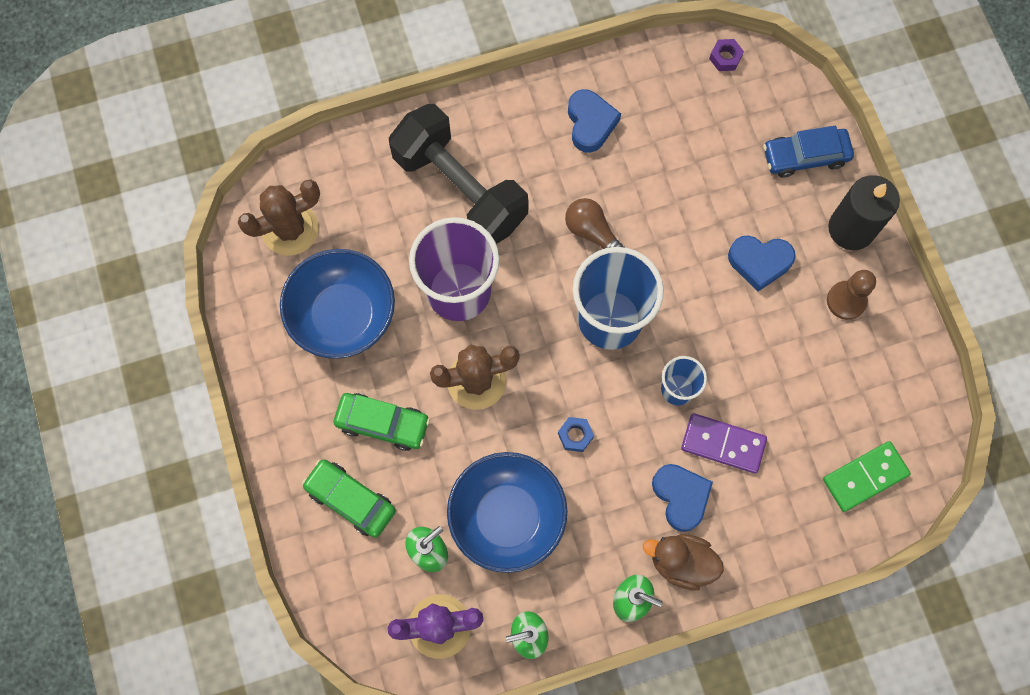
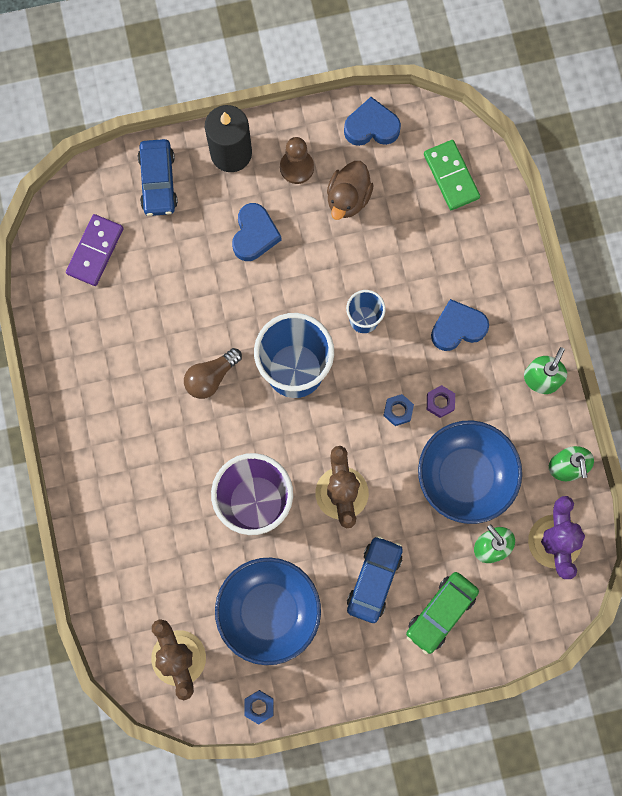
camera: 85 degrees left, 5 degrees up
green car [334,393,430,451] -> blue car [347,536,403,623]
black dumbbell [389,104,529,244] -> none
blue heart [568,89,621,153] -> blue heart moved to [344,97,401,146]
brown duck [643,534,724,591] -> brown duck moved to [327,161,374,220]
purple domino [681,413,767,474] -> purple domino moved to [66,214,123,286]
purple nut [709,39,744,71] -> purple nut moved to [427,385,455,418]
none -> blue nut [244,690,274,725]

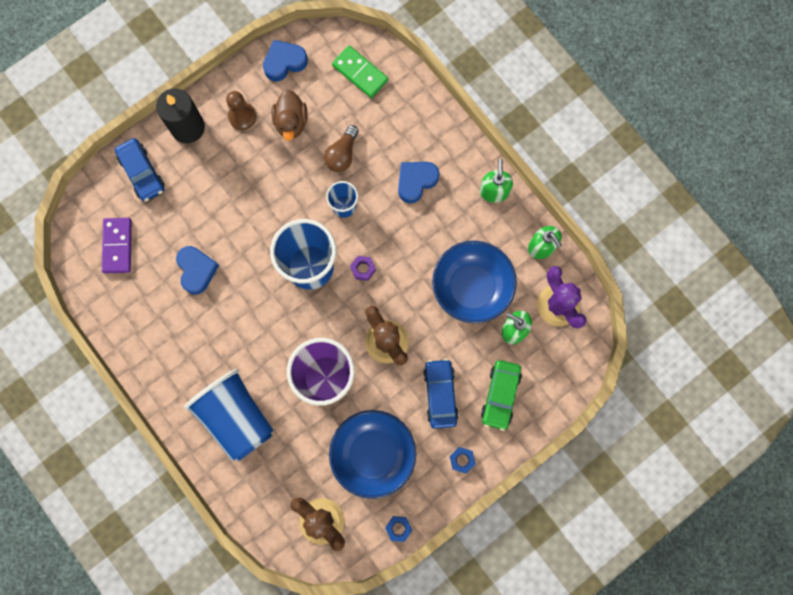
camera: 25 degrees left, 0 degrees up
brown light bulb [184,348,242,399] -> brown light bulb moved to [324,125,359,172]
blue heart [232,203,282,261] -> blue heart moved to [176,246,219,295]
blue nut [383,394,414,426] -> blue nut moved to [450,447,476,473]
purple nut [427,385,455,418] -> purple nut moved to [350,256,376,281]
none -> blue cup [184,369,274,462]

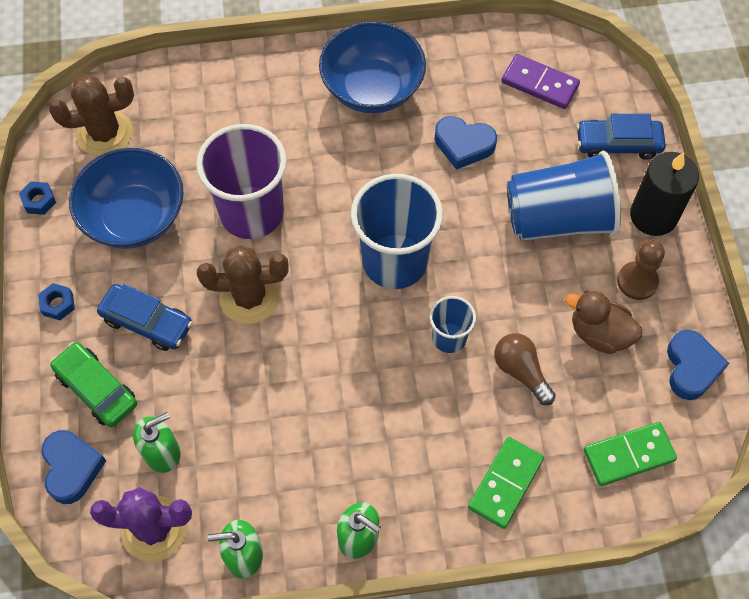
camera: 120 degrees right, 15 degrees down
blue cup [184,369,274,462] -> blue cup moved to [507,151,621,241]
purple nut [350,256,376,281] -> none
blue heart [398,162,439,203] -> blue heart moved to [41,430,106,504]
blue bowl [432,241,517,323] -> blue bowl moved to [319,21,426,113]
none -> green domino [468,437,544,529]

